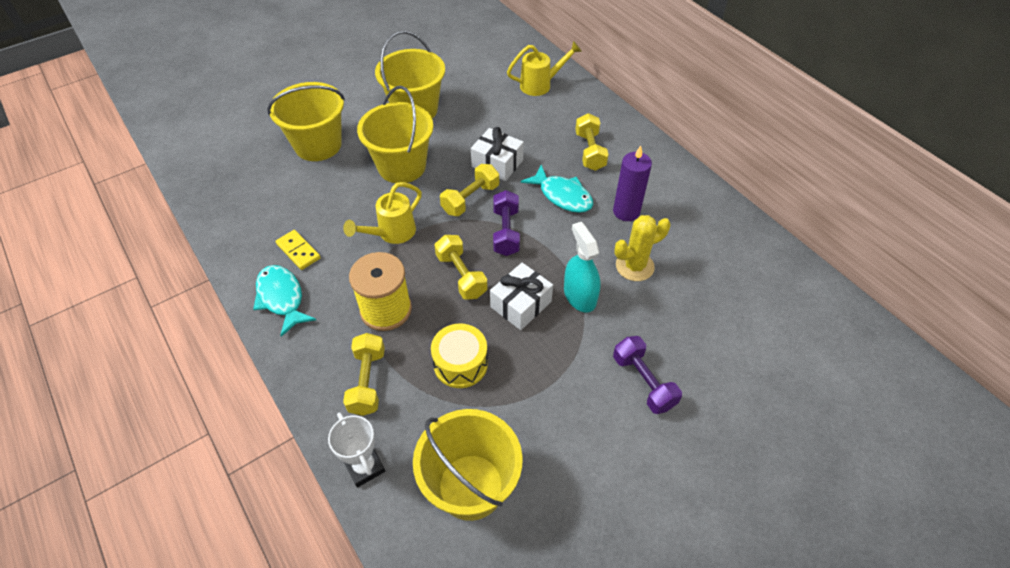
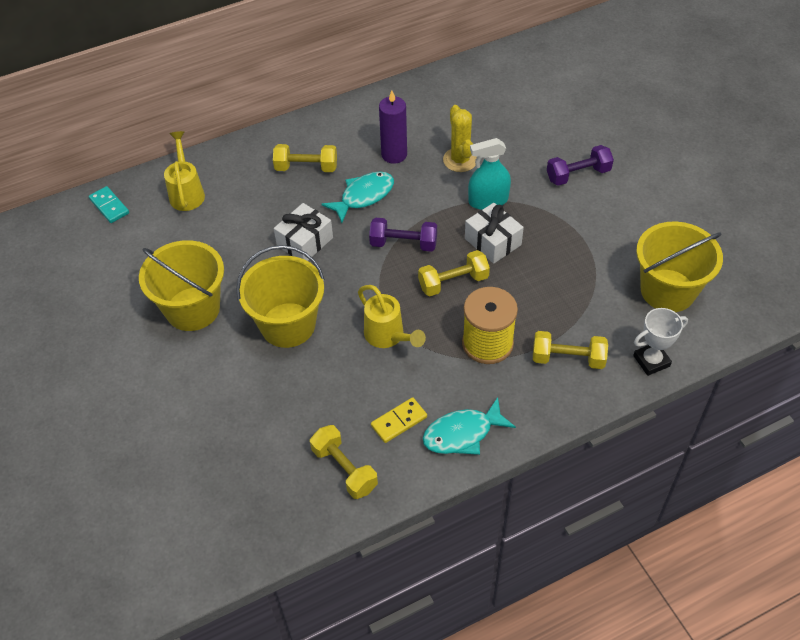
camera: 80 degrees left, 0 degrees up
yellow bucket [267,82,345,161] -> none
yellow drum [431,323,488,388] -> none
yellow dumbbell [440,164,499,216] -> yellow dumbbell moved to [310,425,378,499]
none -> turquoise domino [89,186,129,223]

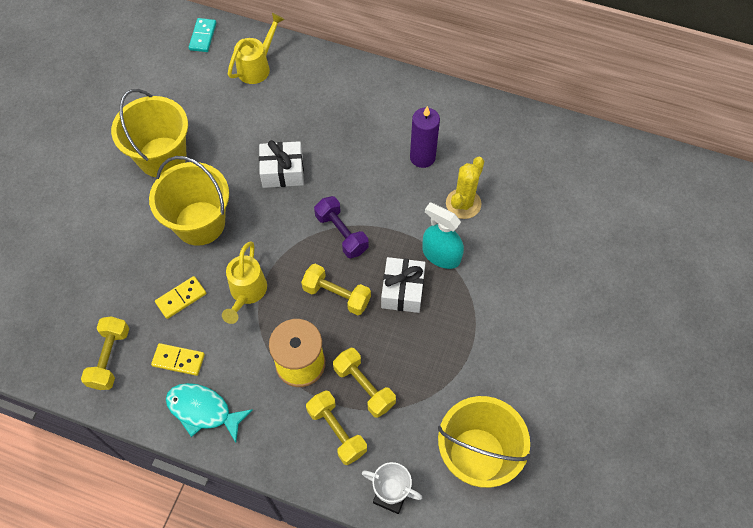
camera: 45 degrees right, 10 degrees up
yellow dumbbell [273,144,337,172] -> yellow dumbbell moved to [333,348,396,418]
turquoise fish [321,171,394,223] -> none
purple dumbbell [547,145,614,186] -> none
none -> yellow domino [155,276,206,319]

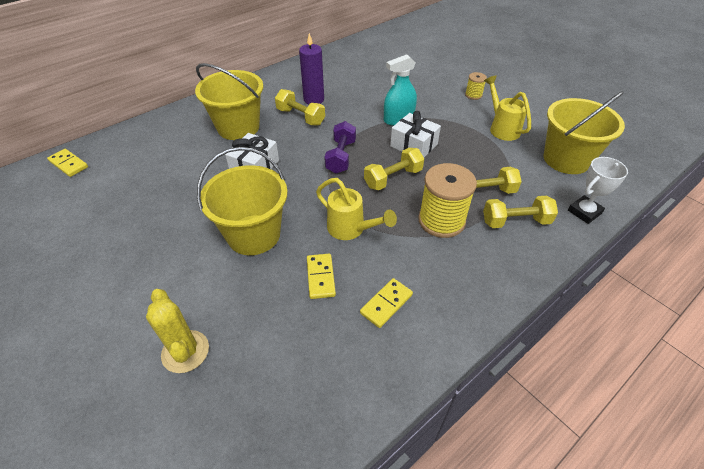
camera: 60 degrees left, 15 degrees down
yellow dumbbell [81,316,129,390] -> yellow dumbbell moved to [275,89,325,126]
yellow bucket [111,89,188,177] -> yellow bucket moved to [195,63,264,140]
turquoise fish [166,383,253,442] -> none
turquoise domino [189,18,216,52] -> yellow domino [47,149,88,177]
yellow watering can [228,13,285,84] -> yellow watering can moved to [484,76,531,141]
purple dumbbell [314,196,368,258] -> purple dumbbell turned 75 degrees counterclockwise [324,121,356,174]
yellow cactus [446,157,484,219] -> yellow cactus moved to [146,289,209,373]
none -> yellow spool [465,72,487,100]

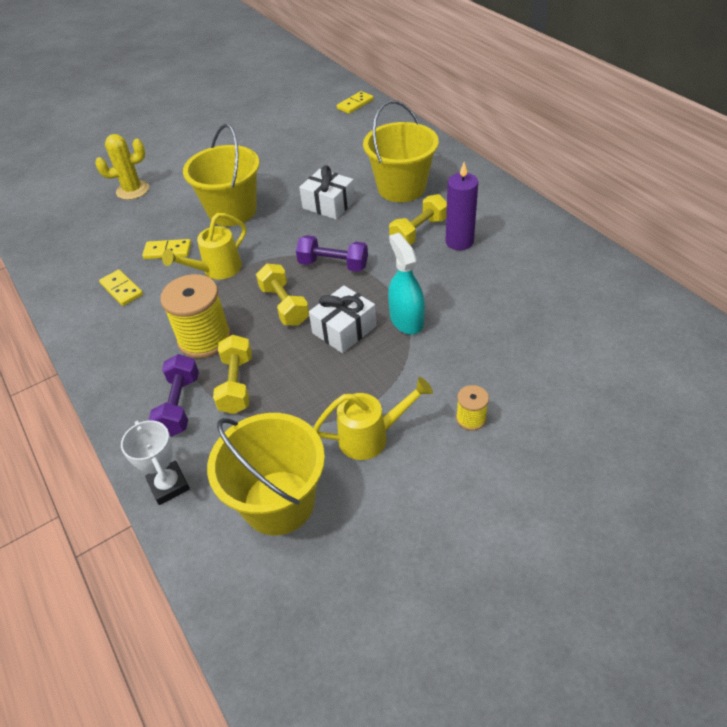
camera: 100 degrees right, 0 degrees up
yellow dumbbell [483,196,558,228] -> purple dumbbell [149,354,199,437]

